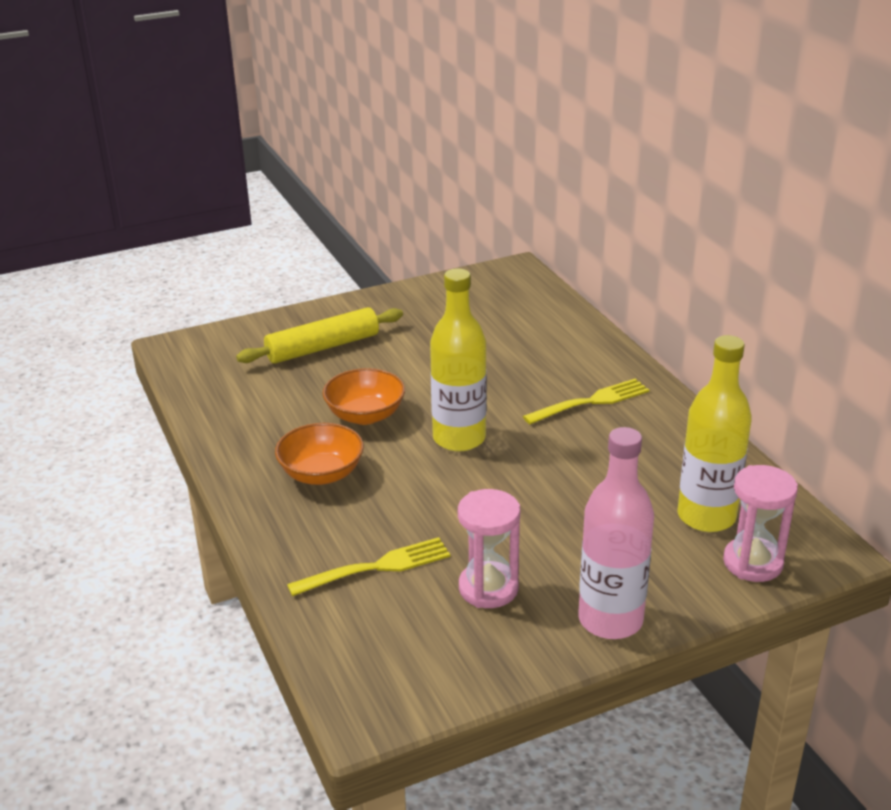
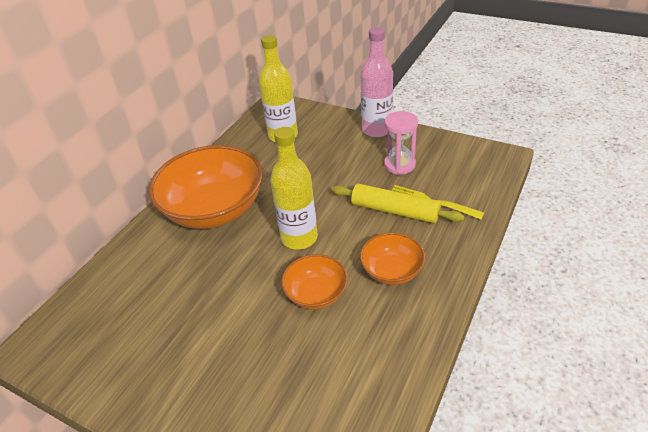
camera: 125 degrees left, 10 degrees up
yellow rolling pin [236,307,403,364] -> yellow rolling pin moved to [331,184,464,223]
yellow fork [523,378,649,424] -> orange bowl [149,145,263,229]
pink hourglass [723,465,798,582] -> none

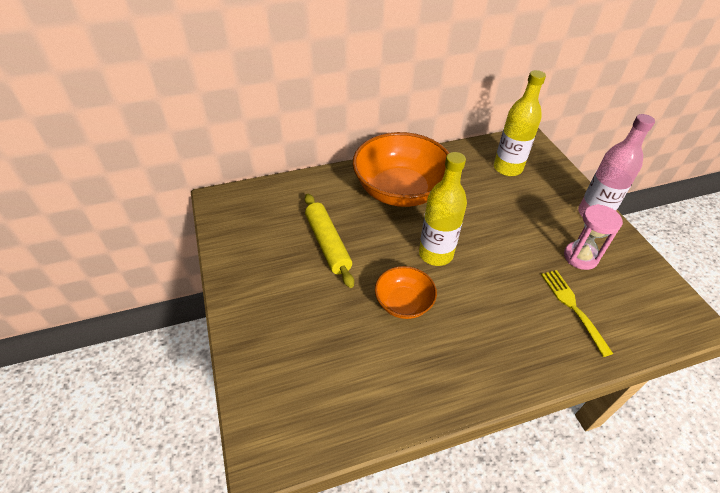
camera: 40 degrees right, 5 degrees up
yellow rolling pin [331,184,464,223] -> yellow rolling pin moved to [305,194,354,288]
orange bowl [360,233,425,285] -> none

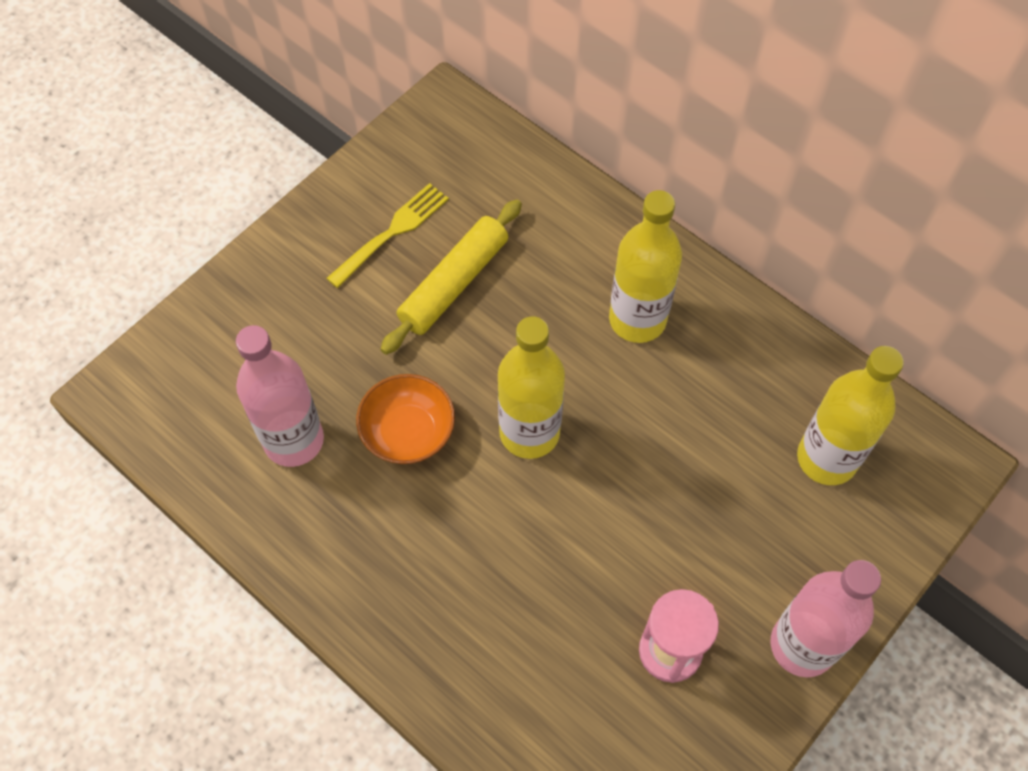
camera: 60 degrees right, 15 degrees up
orange bowl [352,132,449,207] -> yellow bottle [609,190,682,343]
yellow fork [541,270,613,357] -> yellow fork moved to [326,183,449,288]
none -> pink bottle [236,325,324,467]

